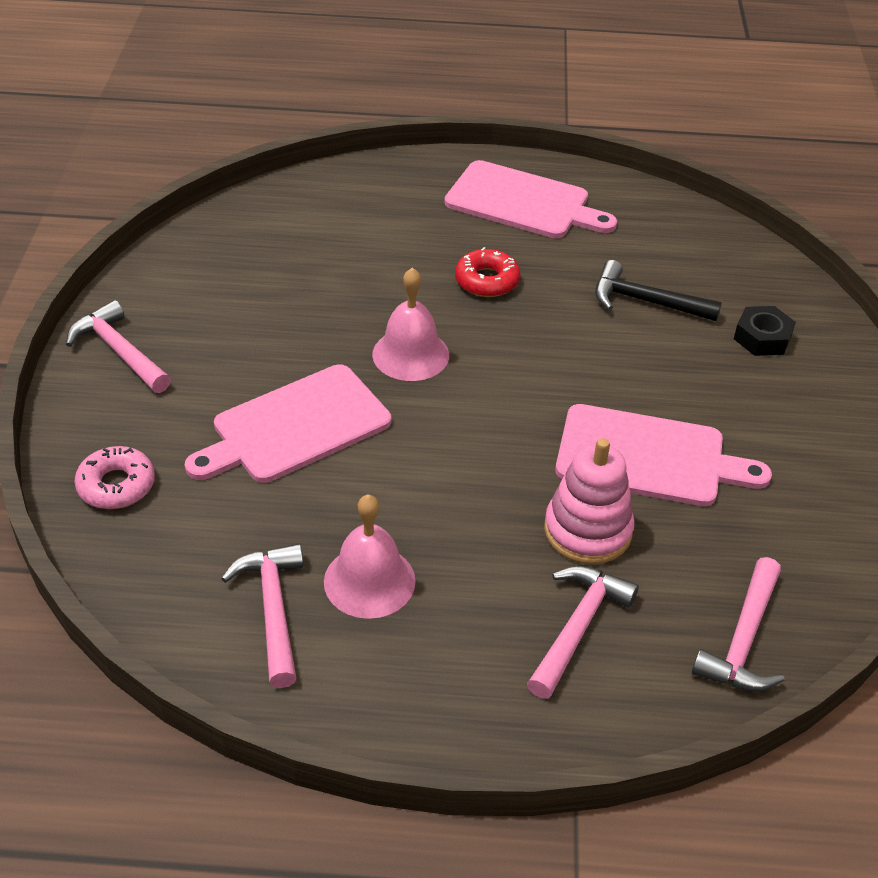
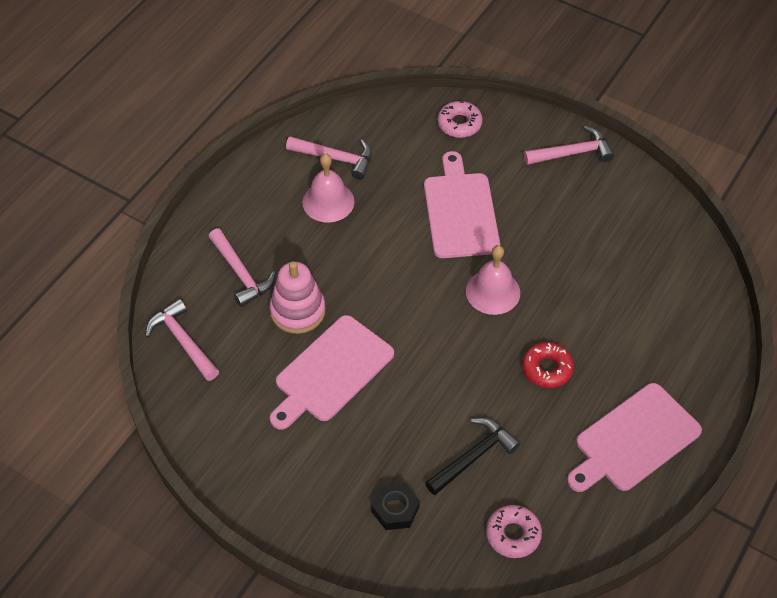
camera: 120 degrees right, 10 degrees up
none -> pink donut [486,505,542,558]

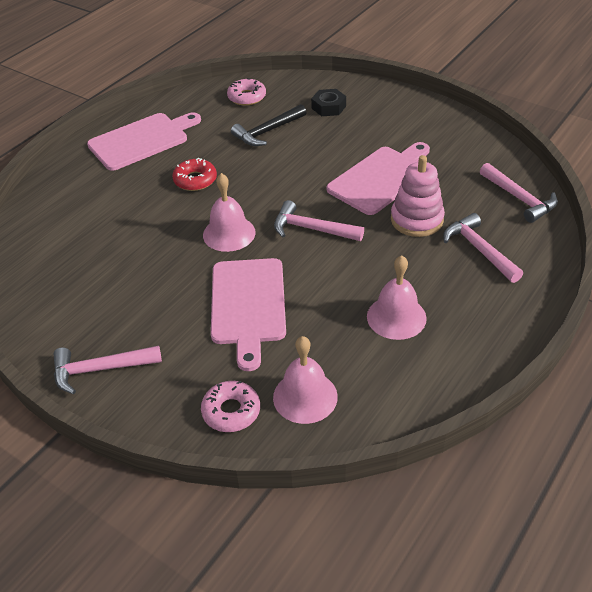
camera: 175 degrees left, 10 degrees down
pink hammer [286,136,372,180] -> pink hammer moved to [274,200,364,241]
none -> pink bell [273,336,338,424]

